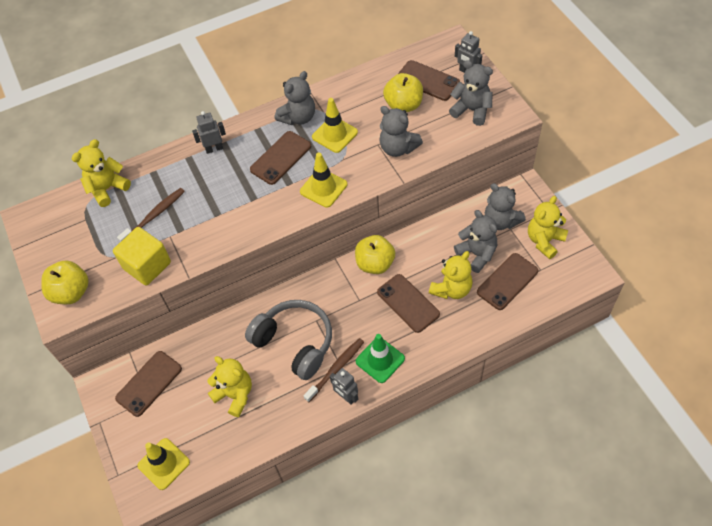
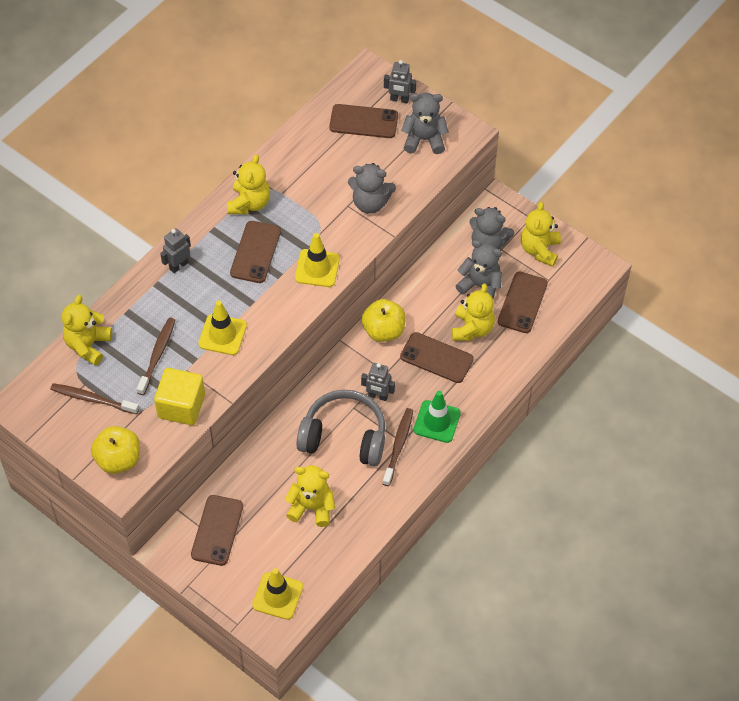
camera: 30 degrees left, 0 degrees up
grey teddy bear [275,71,315,125] -> yellow teddy bear [227,154,270,214]
yellow traffic cone [312,98,358,153] -> yellow traffic cone moved to [198,300,247,355]
grey robot [330,368,358,405] -> grey robot moved to [361,363,395,401]
yellow apple [383,73,423,112] -> none
none -> brown toothbrush [50,383,139,414]

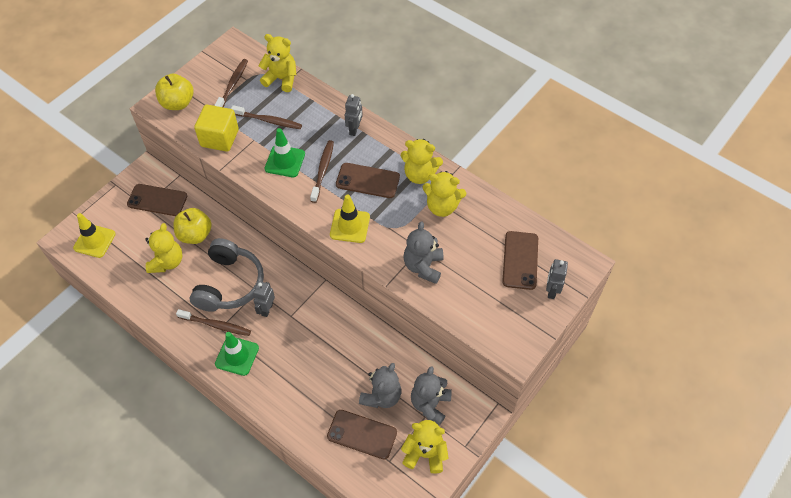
camera: 90 degrees right, 0 degrees up
grey robot [160,228,191,273] -> grey robot turned 60 degrees clockwise [345,94,363,136]
yellow traffic cone [198,300,247,355] -> green traffic cone [264,128,305,177]
yellow apple [362,299,406,342] -> yellow apple moved to [173,208,212,244]
brown phone [400,332,474,383] -> none
grey teddy bear [401,93,449,154] -> none
yellow teddy bear [452,283,495,341] -> yellow teddy bear moved to [422,171,466,217]
none -> brown toothbrush [310,140,334,203]

